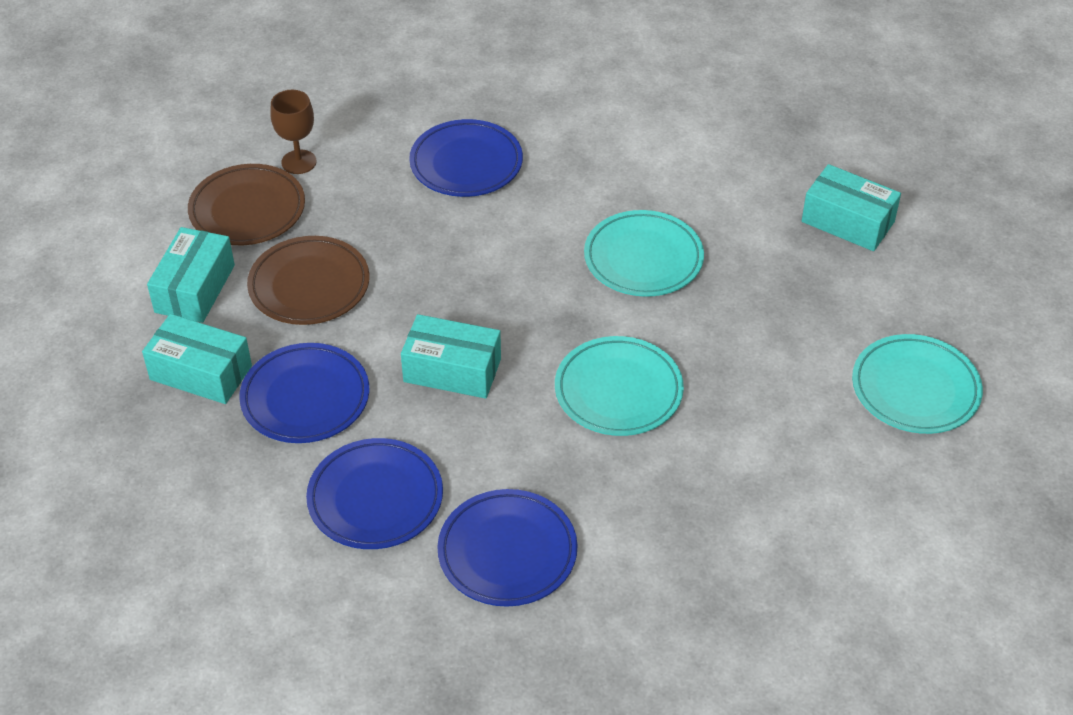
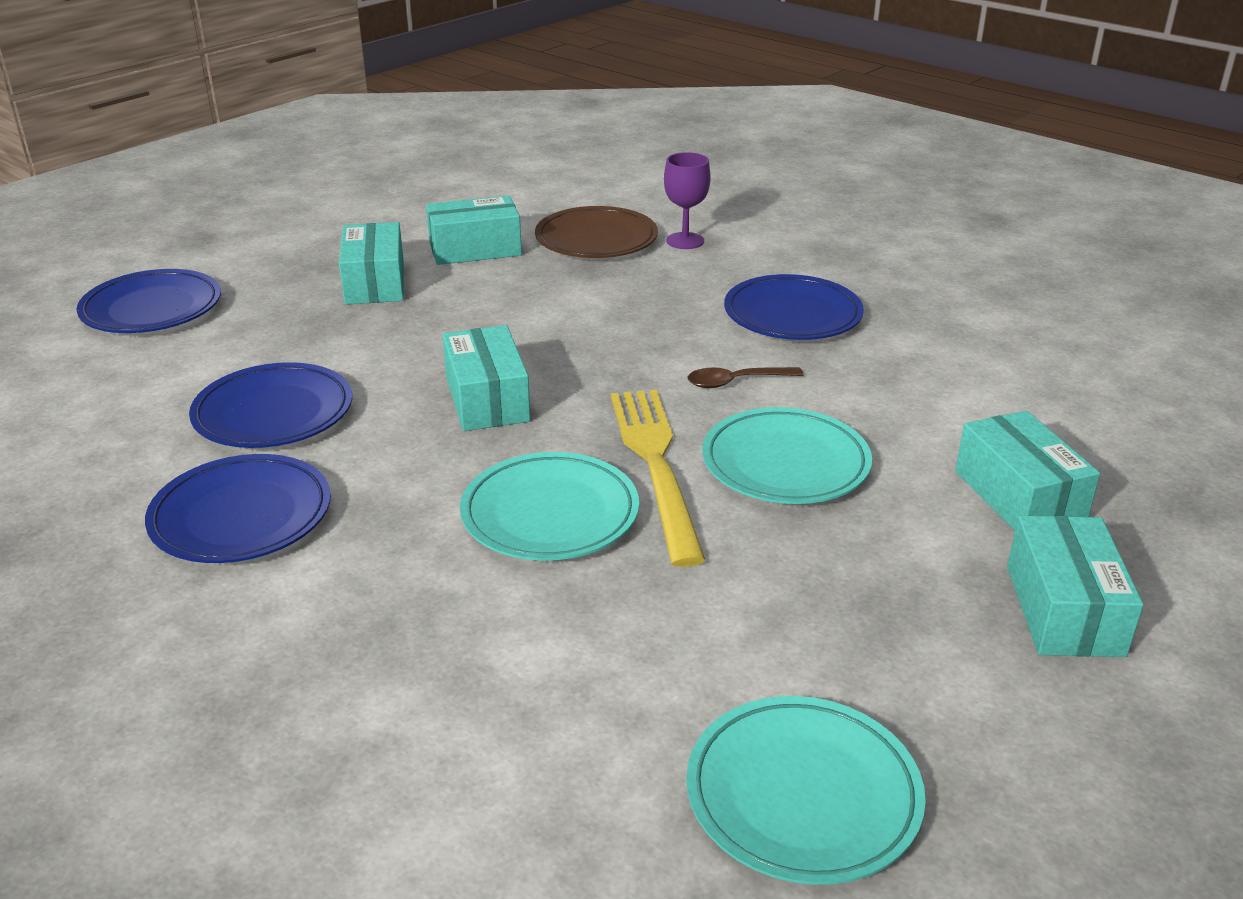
camera: 60 degrees right, 15 degrees down
blue plate [239,343,369,443] -> blue plate moved to [77,269,221,333]
brown plate [247,236,369,325] -> none
brown goblet [270,90,317,174] -> purple goblet [664,152,711,249]
none -> yellow fork [611,390,706,567]
none -> brown spoon [688,367,804,388]
none -> turquoise box [955,411,1100,531]

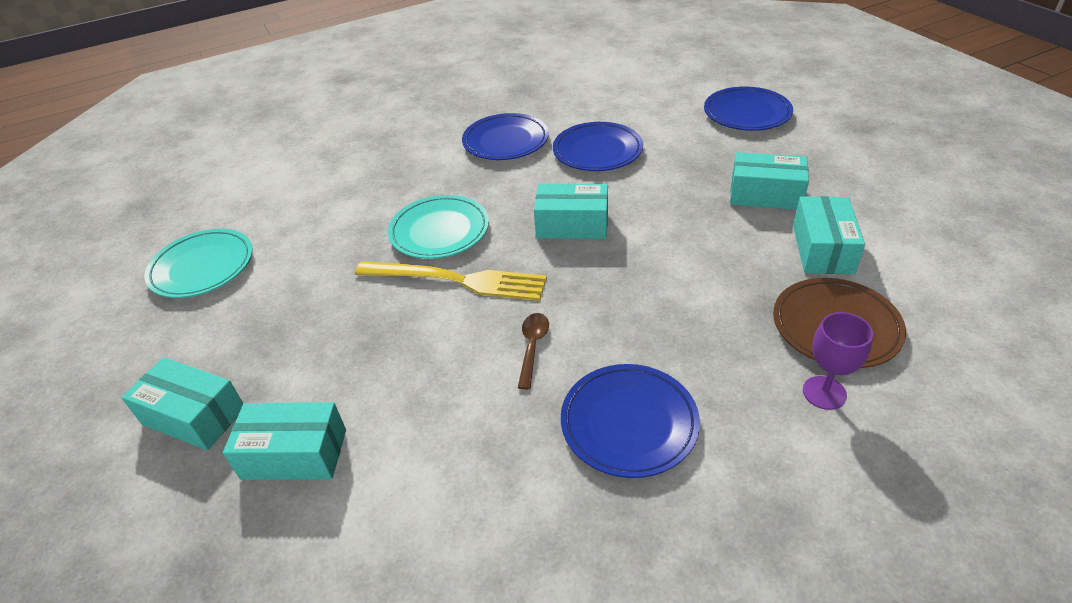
camera: 115 degrees right, 10 degrees up
turquoise plate [702,407,872,504] -> none

